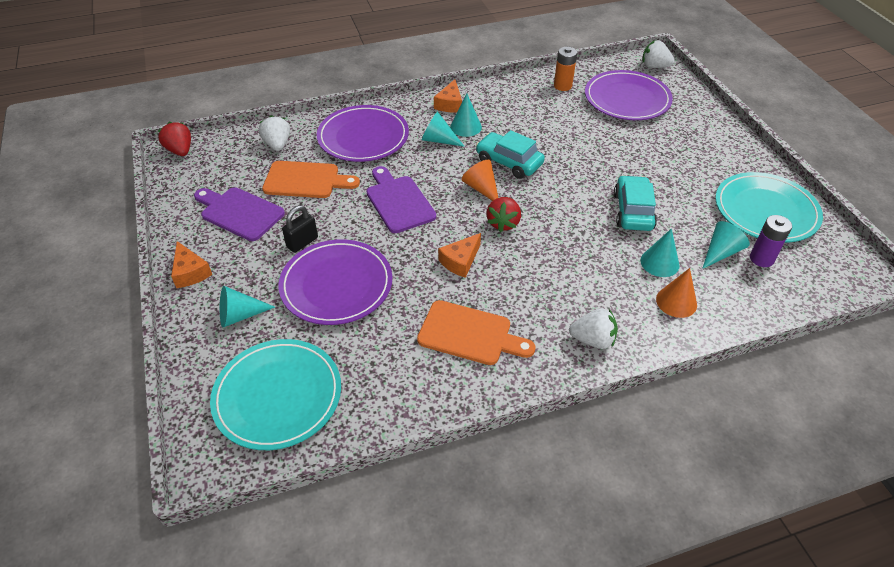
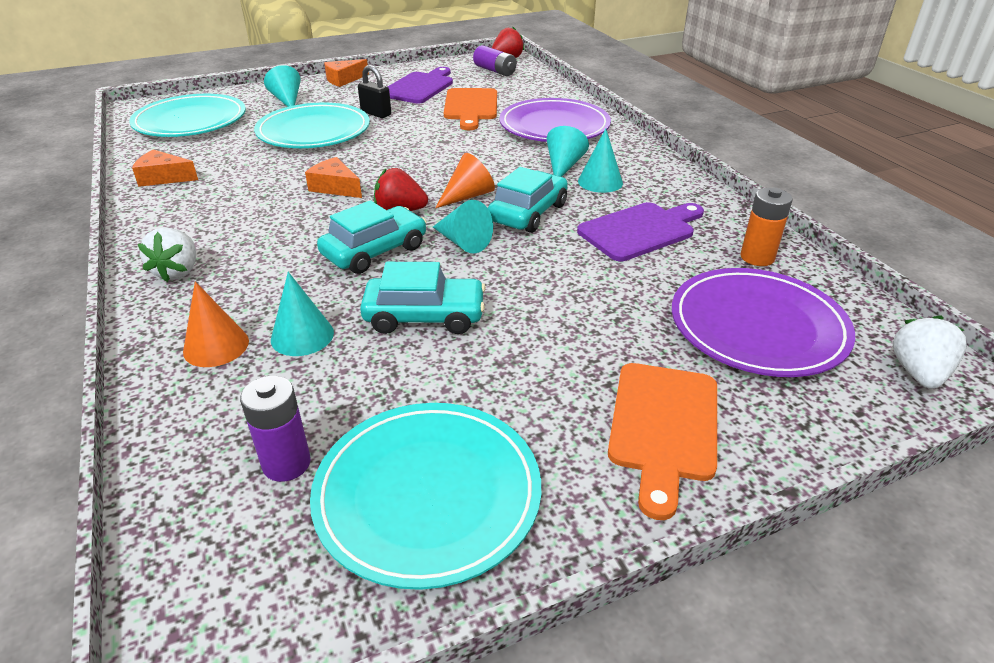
camera: 85 degrees right, 10 degrees down
white strawberry [259,115,290,151] -> none
purple plate [279,240,392,325] -> turquoise plate [254,102,370,148]
purple cutting board [366,166,436,233] -> purple cutting board moved to [577,202,704,261]
orange cutting board [417,300,535,365] -> orange cutting board moved to [608,363,717,520]
orange cheese [434,79,462,113] -> orange cheese moved to [132,149,198,187]
turquoise cone [702,221,750,269] -> turquoise cone moved to [433,200,493,254]
none -> turquoise car [317,200,427,274]
none -> purple battery [473,45,517,76]

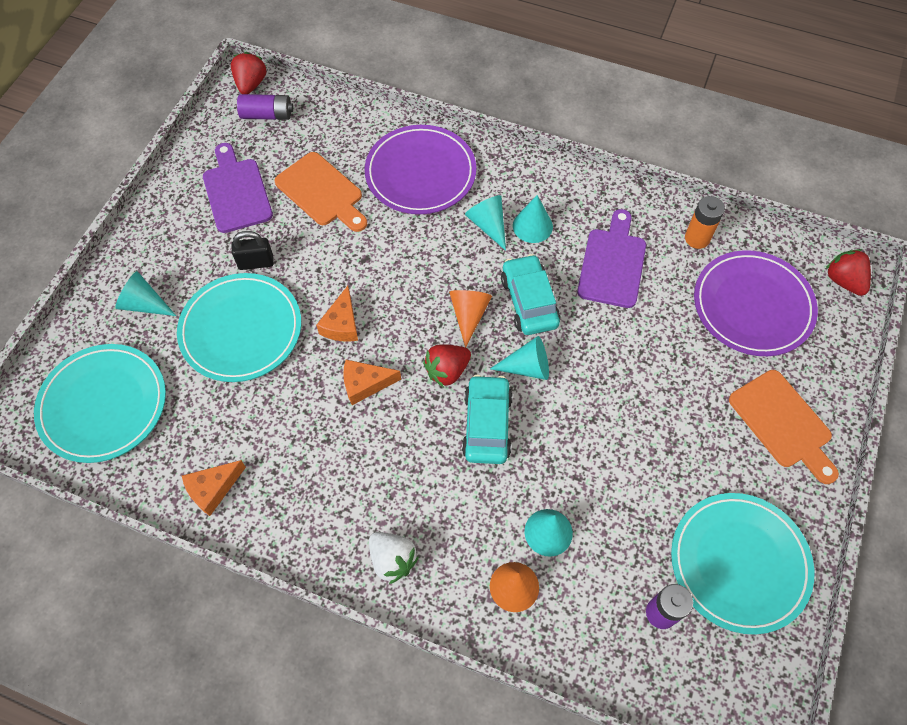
camera: 45 degrees left, 25 degrees up
orange cheese [324,59,369,87] -> orange cheese moved to [316,286,358,342]
turquoise car [360,262,486,334] -> none
white strawberry [893,315,967,389] -> red strawberry [826,249,871,296]

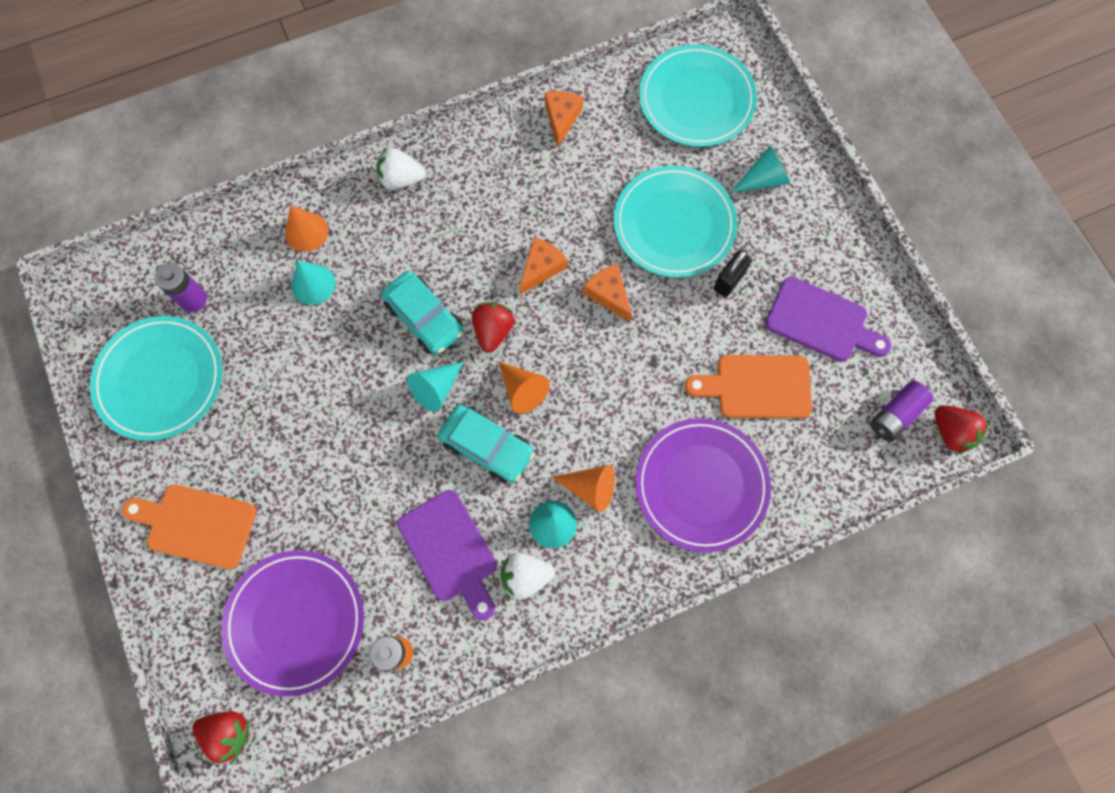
camera: 135 degrees right, 10 degrees up
turquoise cone [465,195,506,251] -> orange cone [552,465,615,512]
none -> white strawberry [501,553,555,600]

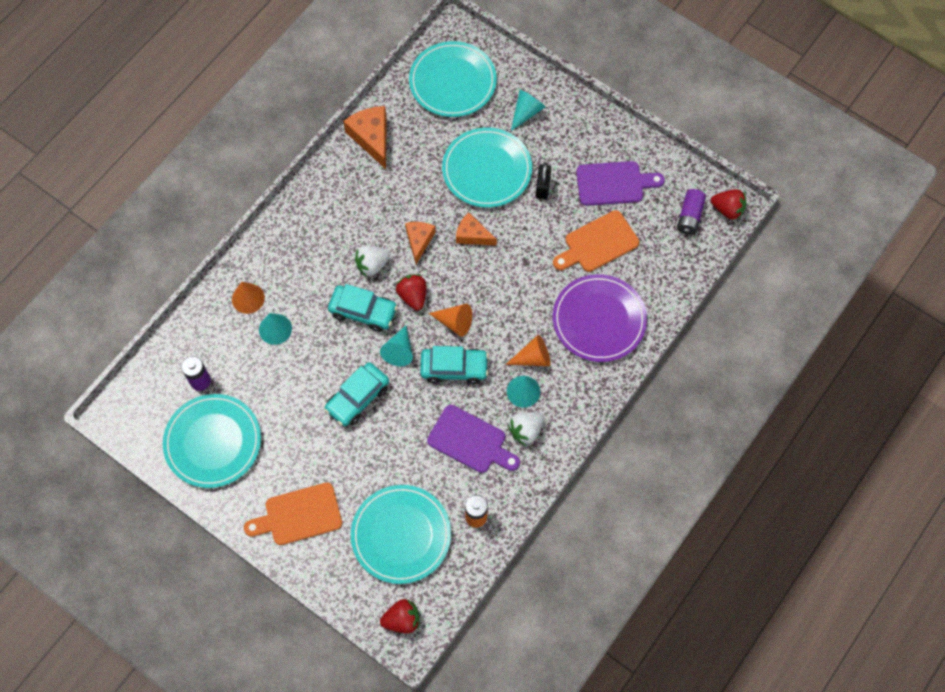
camera: 30 degrees left, 5 degrees down
purple plate [221,550,364,697] -> turquoise plate [351,485,451,584]
white strawberry [377,148,426,190] -> white strawberry moved to [355,246,390,276]
orange cheese [544,91,583,147] -> orange cheese [343,106,387,169], size x1.52
none -> turquoise car [325,362,389,426]

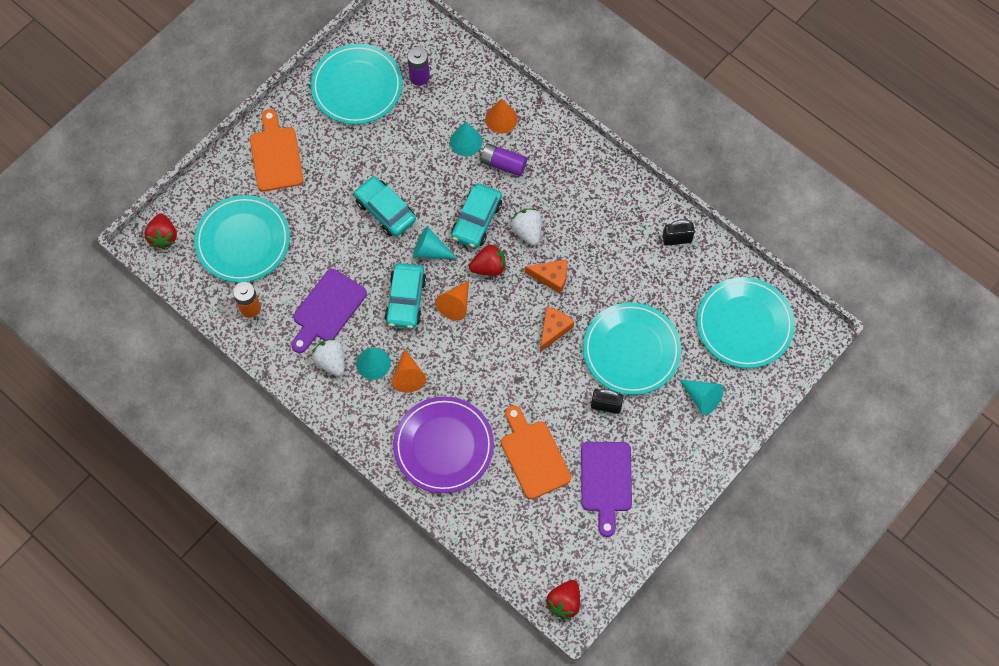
camera: 95 degrees right, 0 degrees up
orange cheese [343,106,387,169] -> black padlock [663,219,695,246]
purple battery [677,189,706,235] -> purple battery moved to [480,143,527,176]

